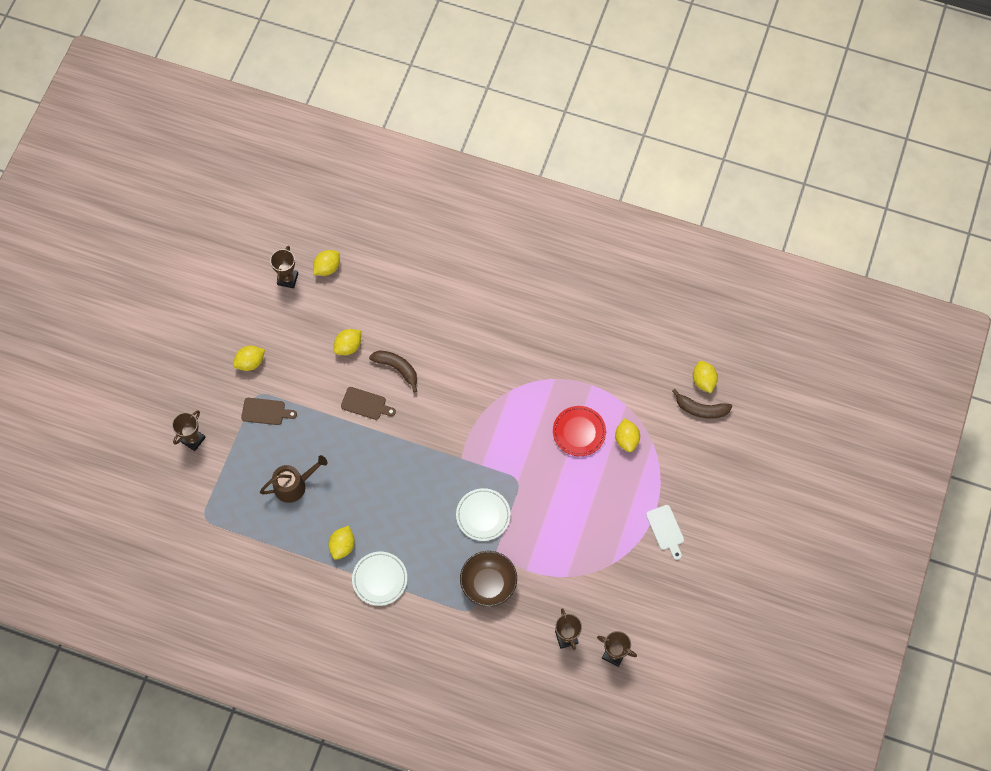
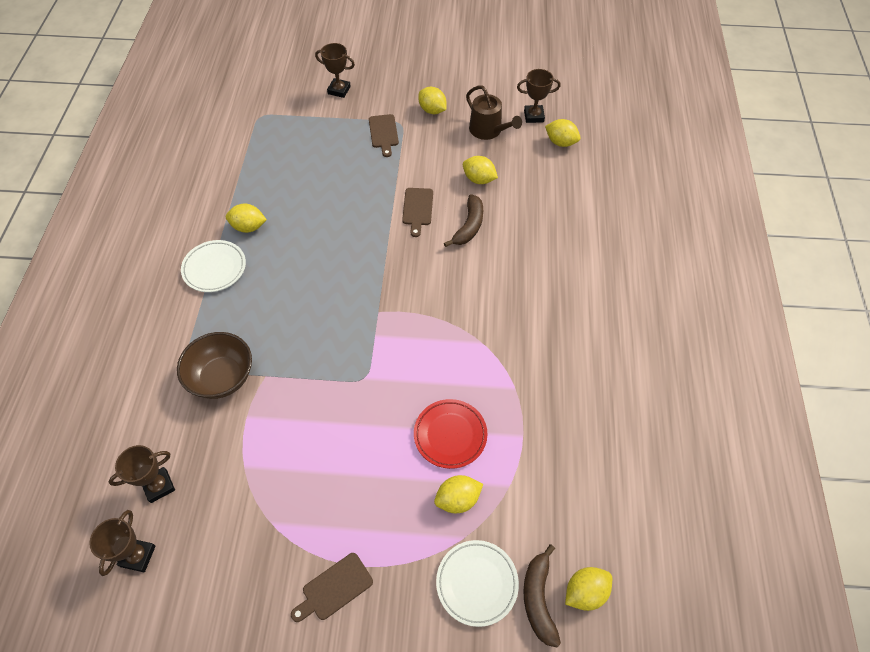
camera: 75 degrees right, 10 degrees down
brown watering can [260,455,328,503] -> brown watering can moved to [466,85,522,140]
white plate [456,488,511,541] -> white plate moved to [436,540,519,627]
white cutting board [646,505,684,560] -> brown cutting board [291,553,373,622]

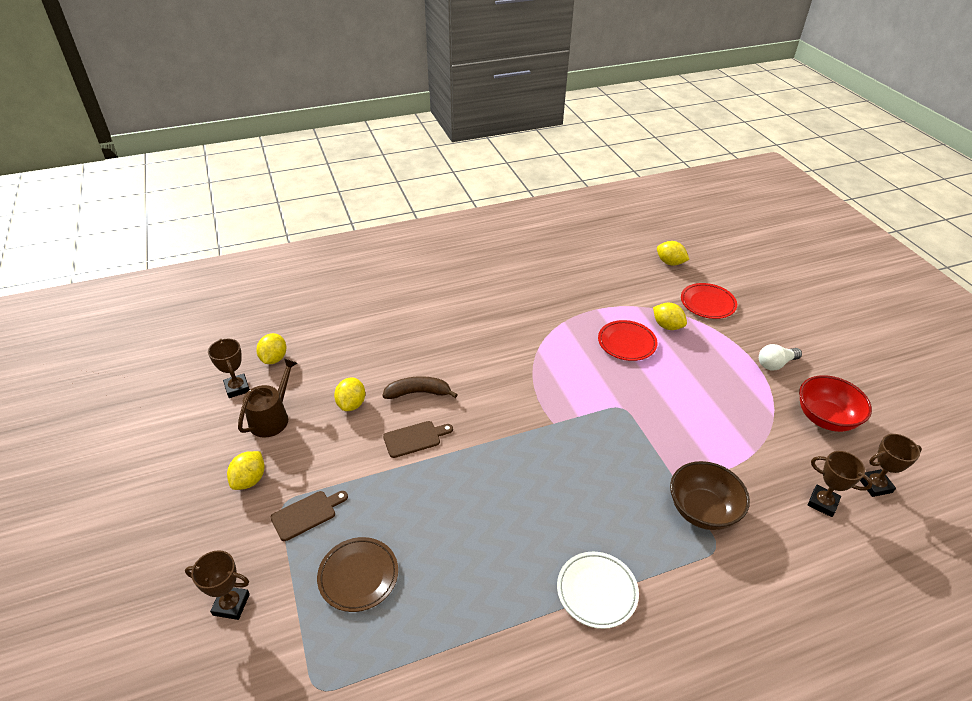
camera: 115 degrees left, 15 degrees down
yellow lemon [226,203,267,233] -> none
brown cutting board [291,553,373,622] -> white light bulb [759,344,802,371]
brown trophy [315,43,355,98] -> brown trophy turned 75 degrees counterclockwise [185,550,250,620]
white plate [436,540,519,627] -> red plate [681,283,737,319]
brown banana [523,544,561,647] -> none
none -> brown plate [317,537,398,612]
none -> red bowl [799,375,872,432]

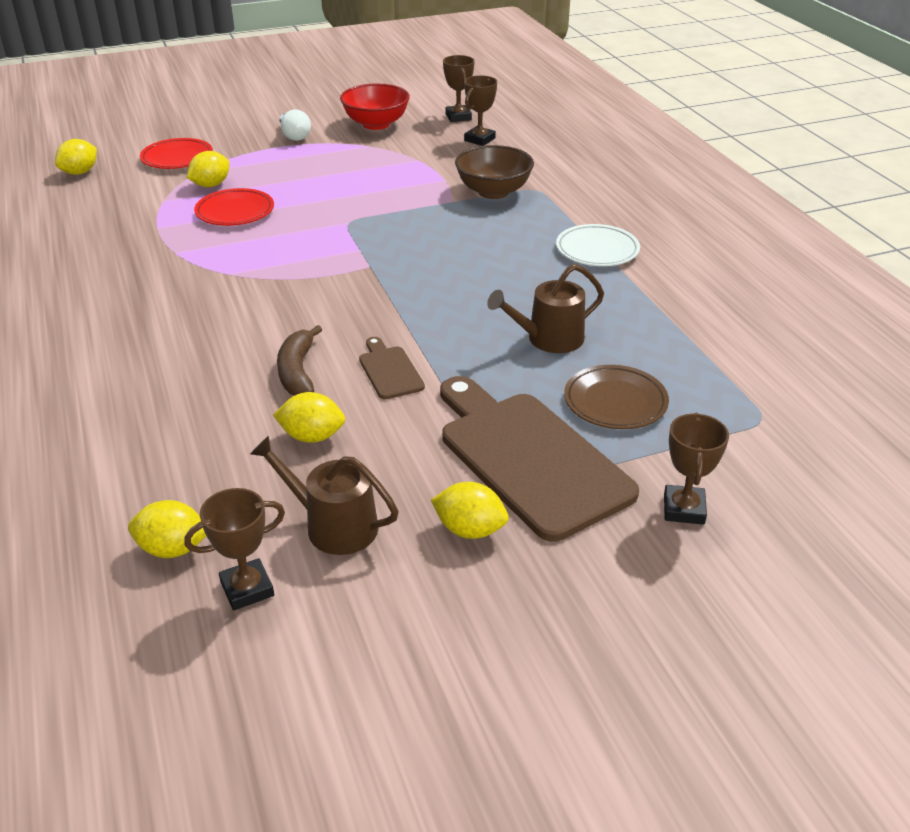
camera: 90 degrees left, 5 degrees down
brown cutting board [271,491,348,541] -> brown cutting board [440,376,639,542], size x2.23
none -> brown watering can [487,264,604,353]

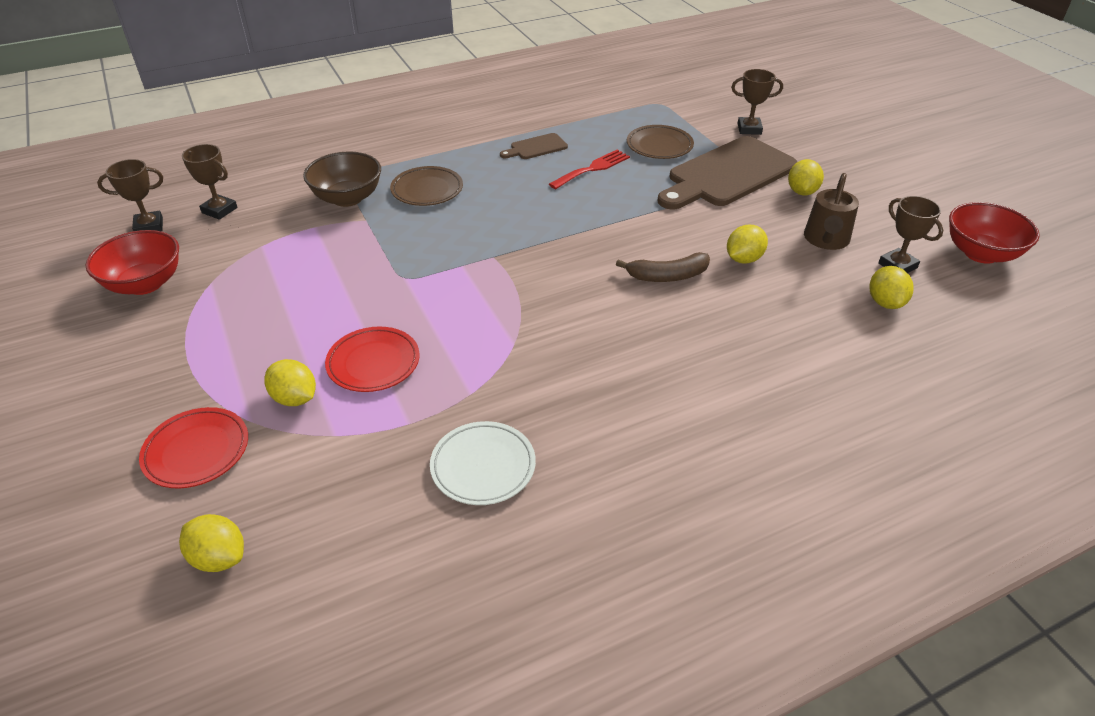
camera: 95 degrees left, 5 degrees up
yellow lemon [273,392,345,443] -> yellow lemon turned 45 degrees clockwise [727,225,768,264]
white light bulb [280,109,311,141] -> none
brown cutting board [359,337,425,399] -> brown cutting board moved to [500,133,568,159]
brown watering can [487,264,604,353] -> red fork [549,150,630,189]
white plate [556,224,640,266] -> white plate moved to [430,421,536,505]
none -> brown plate [390,166,463,206]
none -> red bowl [949,202,1040,264]

